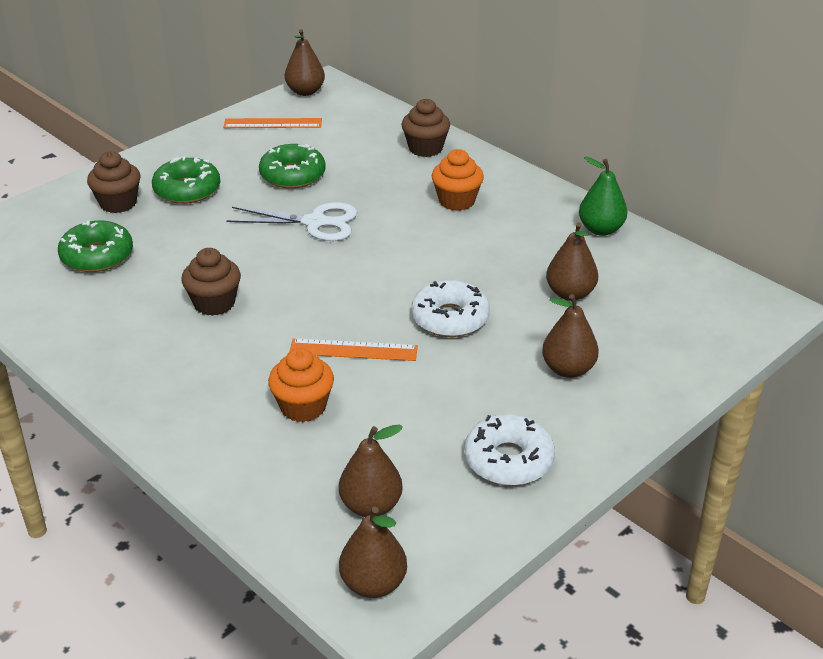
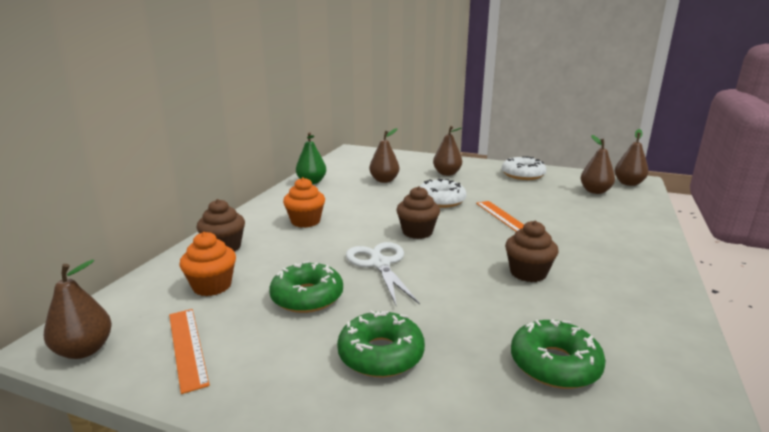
camera: 115 degrees left, 15 degrees down
brown cupcake [87,151,140,213] -> brown cupcake moved to [396,186,440,239]
orange cupcake [268,348,334,422] -> orange cupcake moved to [179,232,236,296]

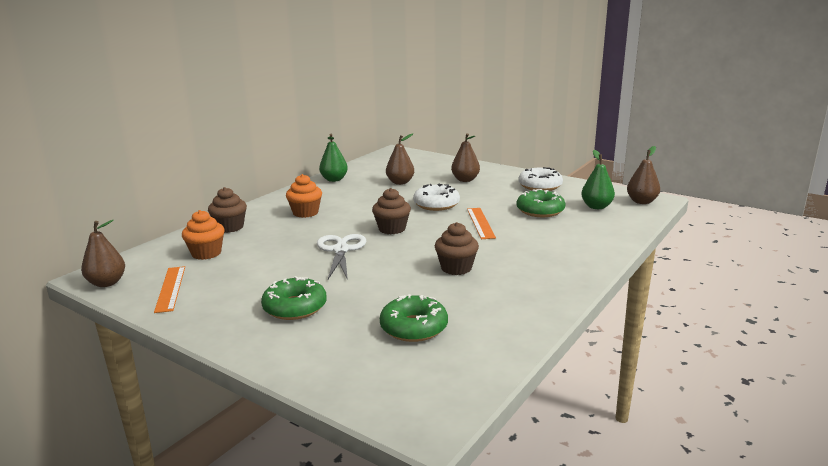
camera: 15 degrees right, 0 degrees up
green donut [269,261,343,313] -> green donut moved to [516,189,566,217]
brown pear [581,135,615,194] -> green pear [581,150,615,209]

